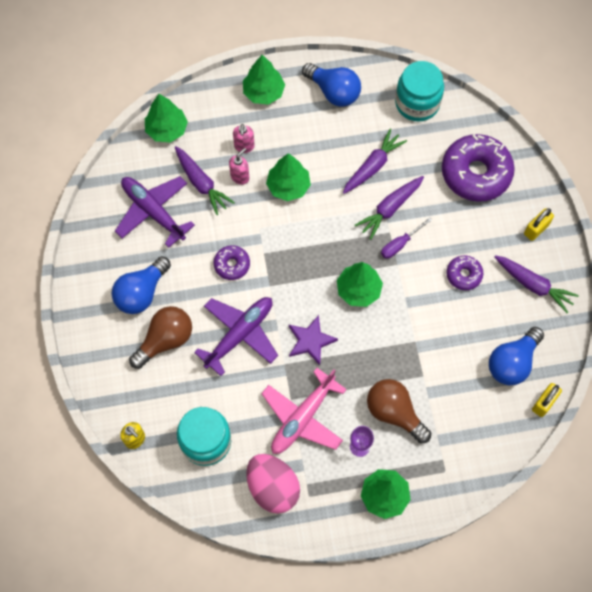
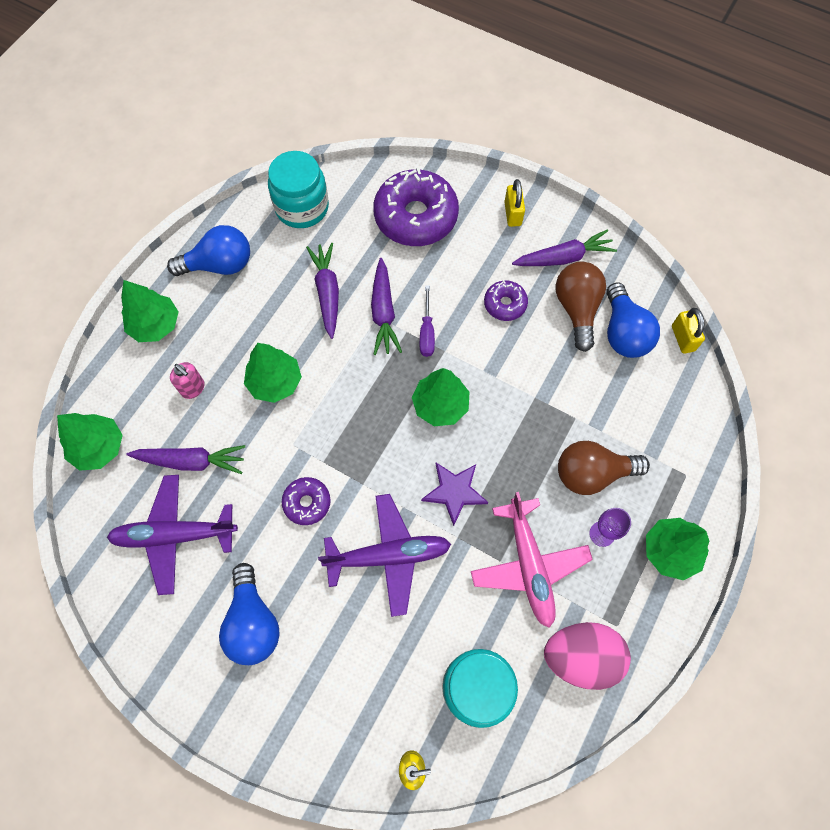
camera: 50 degrees left, 0 degrees up
brown light bulb [129,306,192,369] -> brown light bulb moved to [556,262,606,352]
purple plane [194,297,278,376] -> purple plane turned 90 degrees clockwise [318,494,451,617]
pink soap dispenser [229,148,249,185] -> none

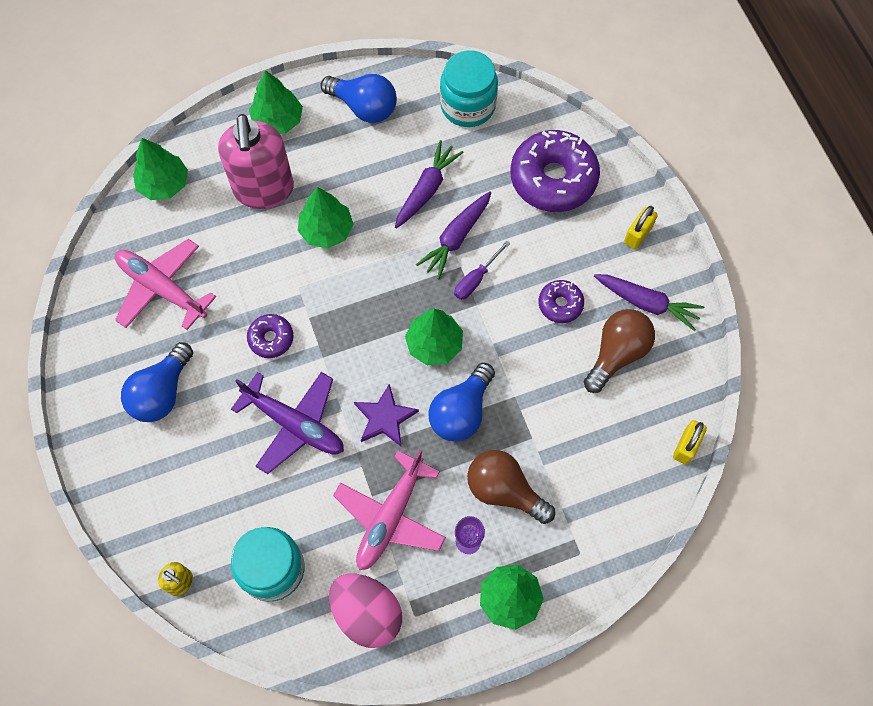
camera: 40 degrees right, 0 degrees up
purple plane [107,475,238,595] -> pink plane [115,239,216,330]
purple carrot [127,445,245,474] -> none
pink soap dispenser [170,362,205,399] -> pink soap dispenser [218,114,294,209], size x2.39
blue light bulb [606,282,660,358] -> blue light bulb moved to [428,363,495,442]

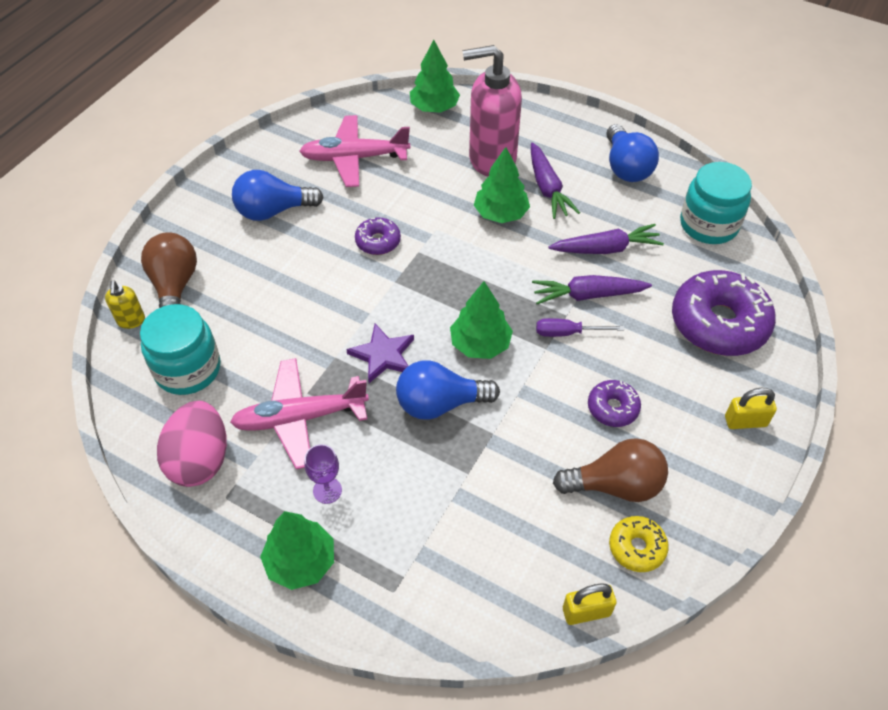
camera: 50 degrees right, 15 degrees down
pink plane [115,239,216,330] -> pink plane turned 90 degrees counterclockwise [299,115,410,187]
pink soap dispenser [218,114,294,209] -> pink soap dispenser turned 45 degrees clockwise [463,45,522,176]
purple plane [231,372,344,474] -> none
green tree [249,70,303,134] -> none
brown light bulb [467,450,555,524] -> brown light bulb moved to [141,232,197,308]
purple carrot [594,274,704,331] -> purple carrot moved to [531,142,580,219]
none -> yellow donut [609,516,669,572]

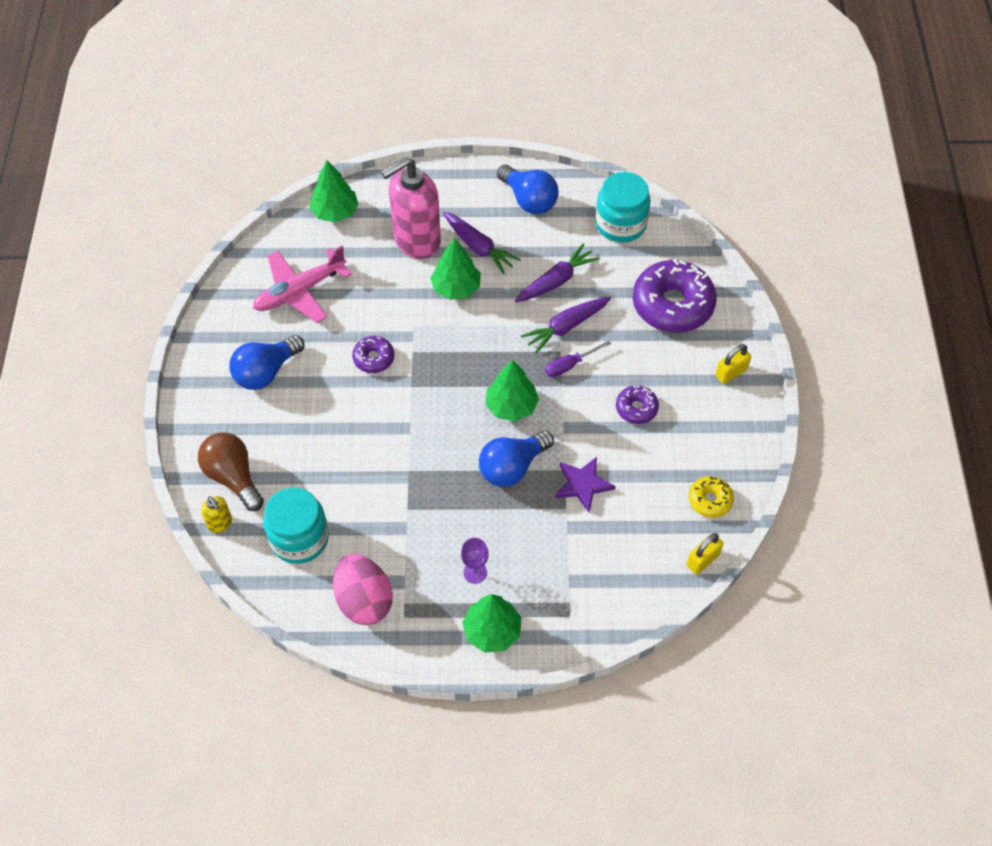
camera: 30 degrees left, 5 degrees up
pink plane [230,358,369,469] -> none
purple star [346,324,414,383] -> purple star moved to [555,457,615,513]
brown light bulb [553,438,668,502] -> none

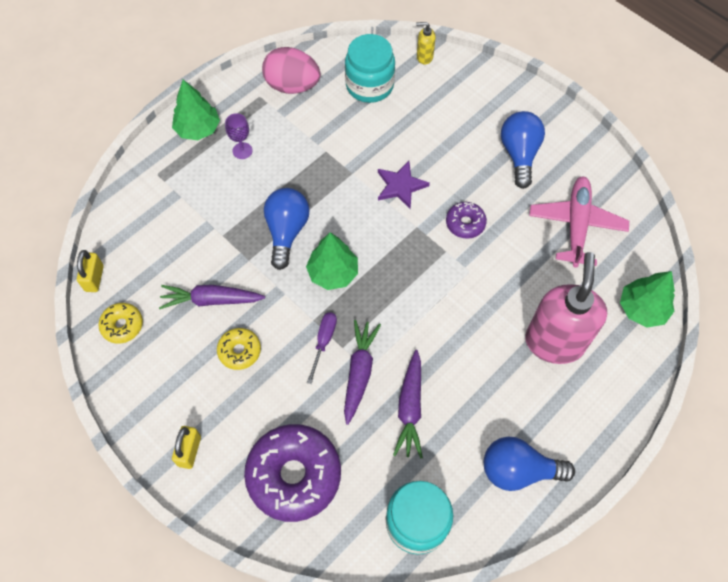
camera: 135 degrees right, 5 degrees up
brown light bulb [198,432,264,511] -> none
green tree [430,238,481,300] -> none
purple carrot [443,212,521,274] -> purple carrot moved to [159,285,265,309]
purple star [555,457,615,513] -> purple star moved to [378,161,430,209]
purple donut [616,385,659,424] -> yellow donut [217,328,261,370]

